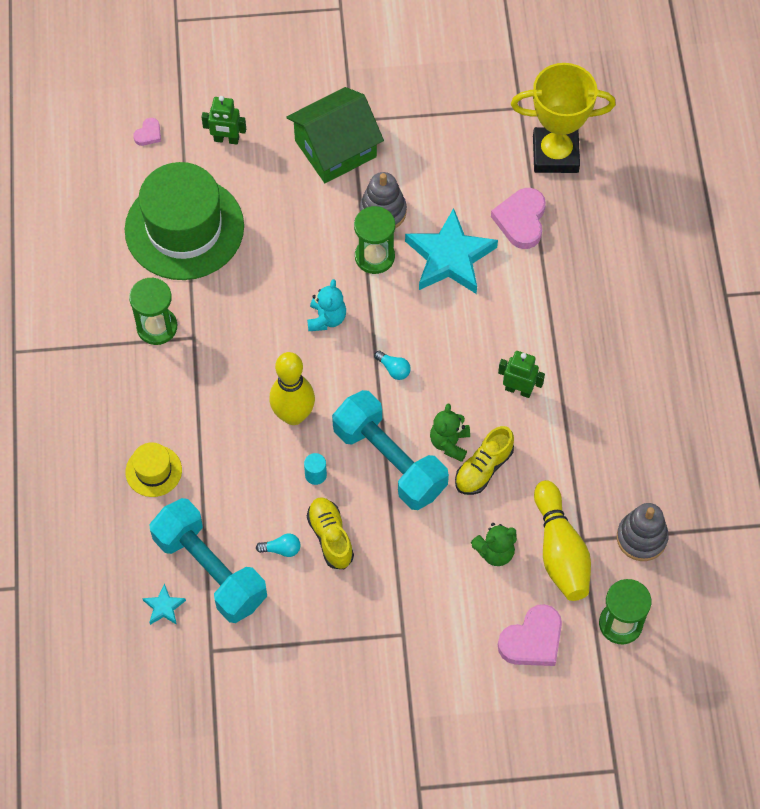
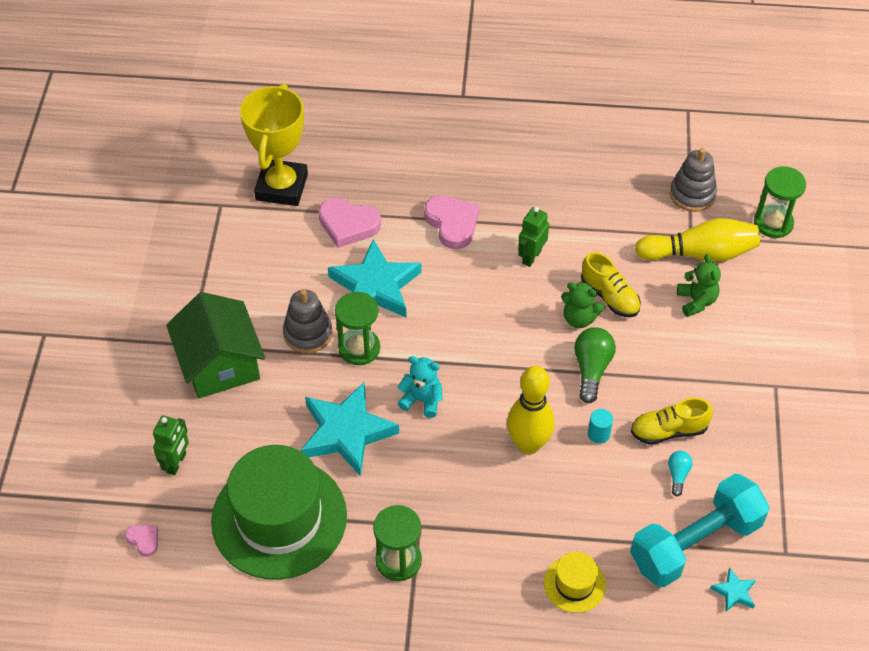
camera: 80 degrees left, 10 degrees down
turquoise dumbbell [332,390,449,510] -> green light bulb [574,327,616,403]
turquoise light bulb [374,351,411,380] -> none
pink heart [498,604,562,666] -> pink heart moved to [424,195,479,249]
none -> turquoise star [301,382,399,477]

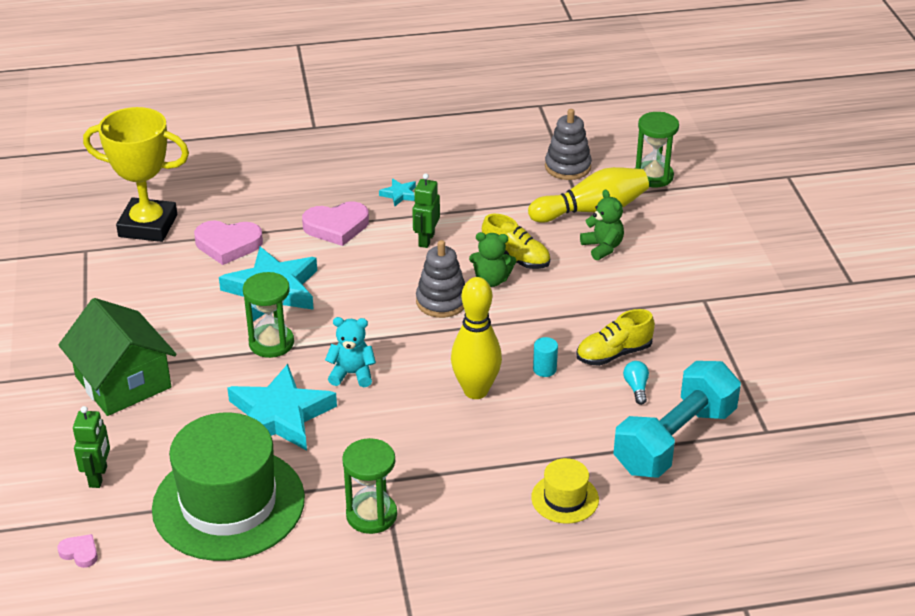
camera: 15 degrees left, 15 degrees down
yellow trophy [240,84,308,206] -> yellow trophy turned 75 degrees counterclockwise [83,107,189,242]
grey stacking toy [283,289,333,353] -> grey stacking toy moved to [416,240,465,318]
pink heart [424,195,479,249] -> pink heart turned 120 degrees clockwise [302,202,369,246]
green light bulb [574,327,616,403] -> none
turquoise star [710,567,756,612] -> turquoise star moved to [379,178,416,206]

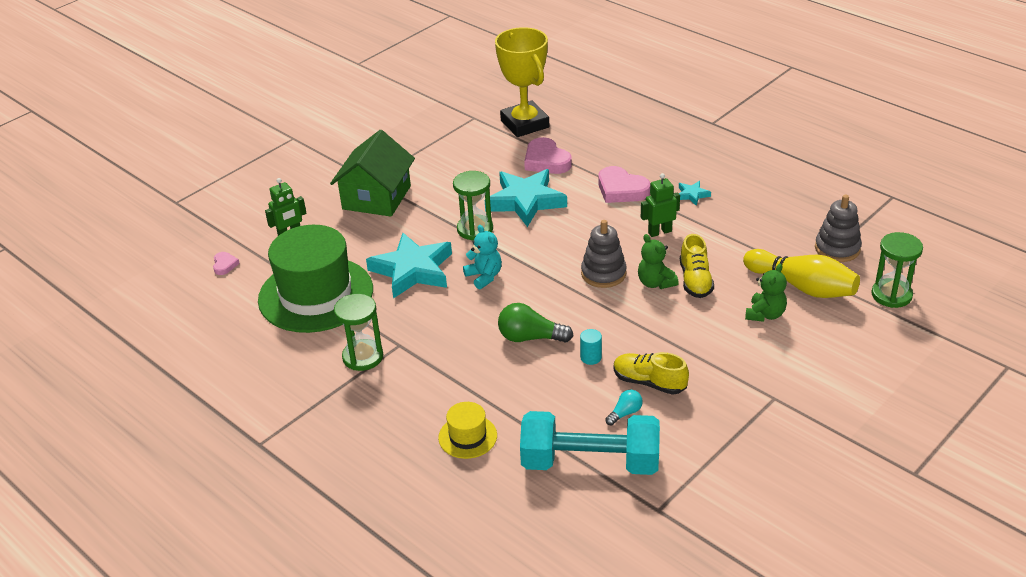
camera: 55 degrees right, 0 degrees up
yellow bowling pin [451,277,502,399] -> green light bulb [498,303,574,343]

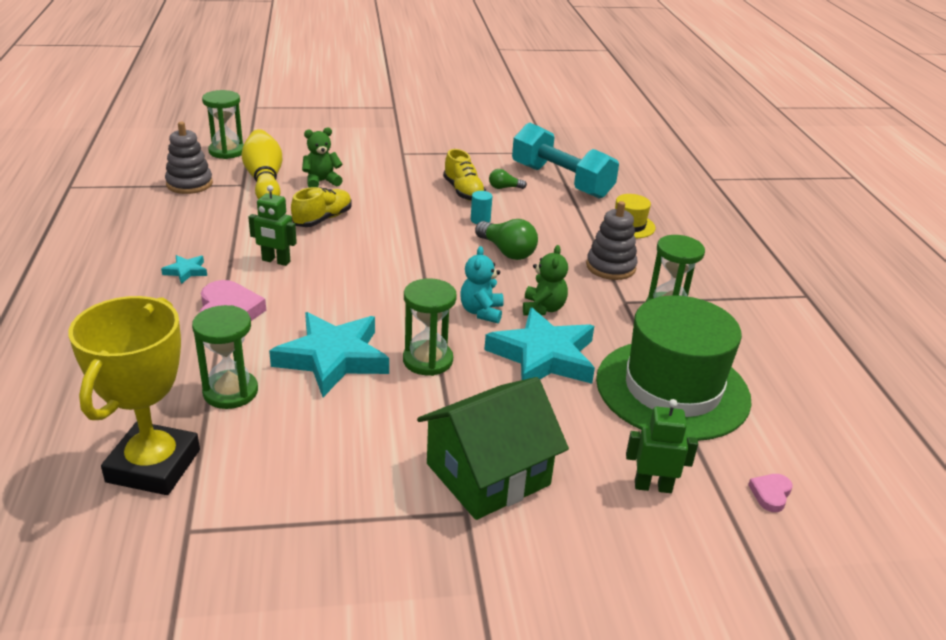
camera: 145 degrees left, 5 degrees down
pink heart [524,137,572,174] -> green hourglass [192,305,258,409]
grey stacking toy [581,220,627,288] -> grey stacking toy moved to [586,201,638,280]
turquoise light bulb [605,390,643,426] -> green light bulb [489,169,527,189]
green teddy bear [638,234,679,289] -> green teddy bear moved to [523,245,568,315]

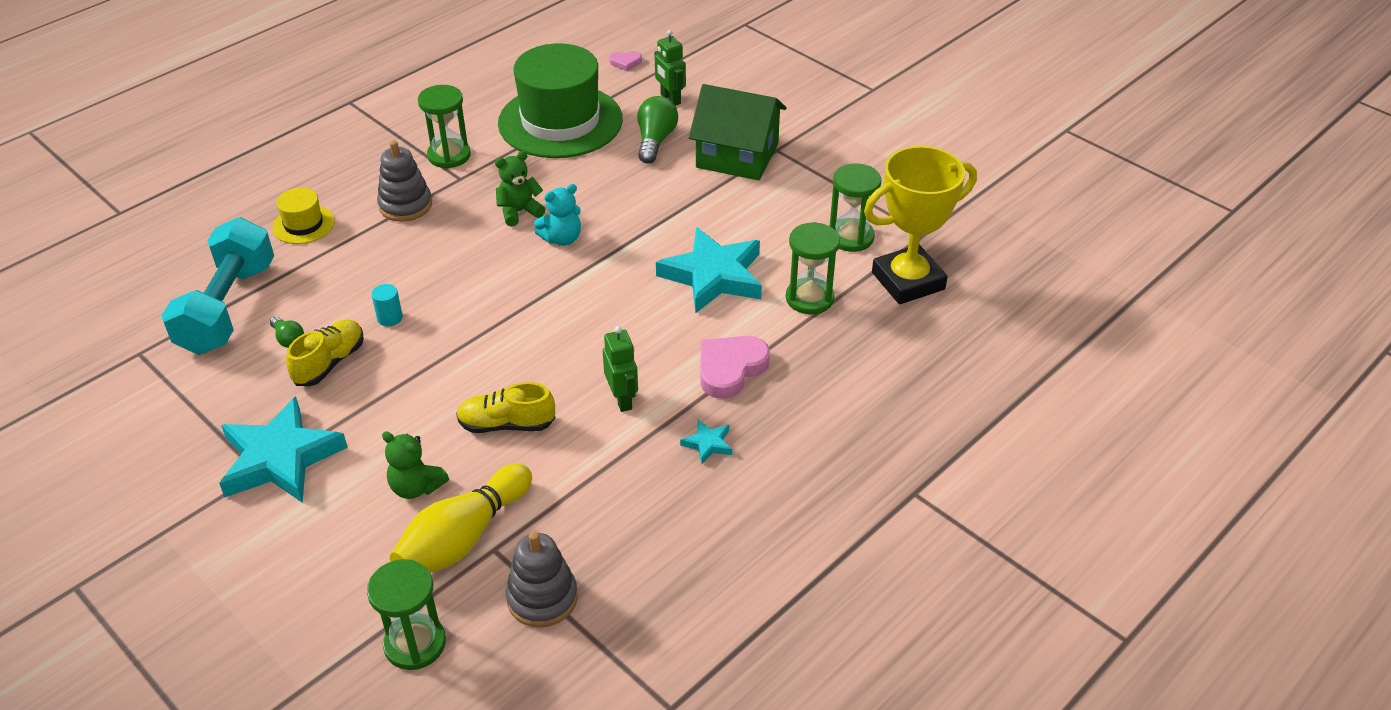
camera: 125 degrees left, 10 degrees up
green hourglass [403,279,457,376] -> green hourglass moved to [830,163,881,252]
green light bulb [475,219,538,260] -> green light bulb moved to [637,96,678,164]
turquoise star [484,307,595,384] -> turquoise star moved to [219,397,348,503]

